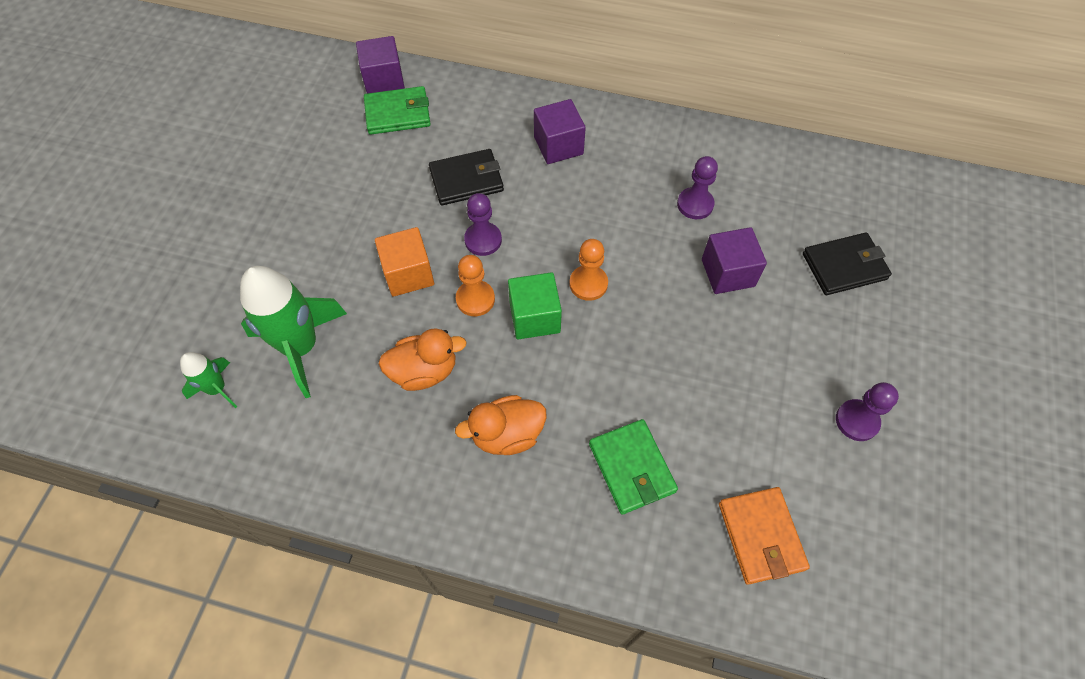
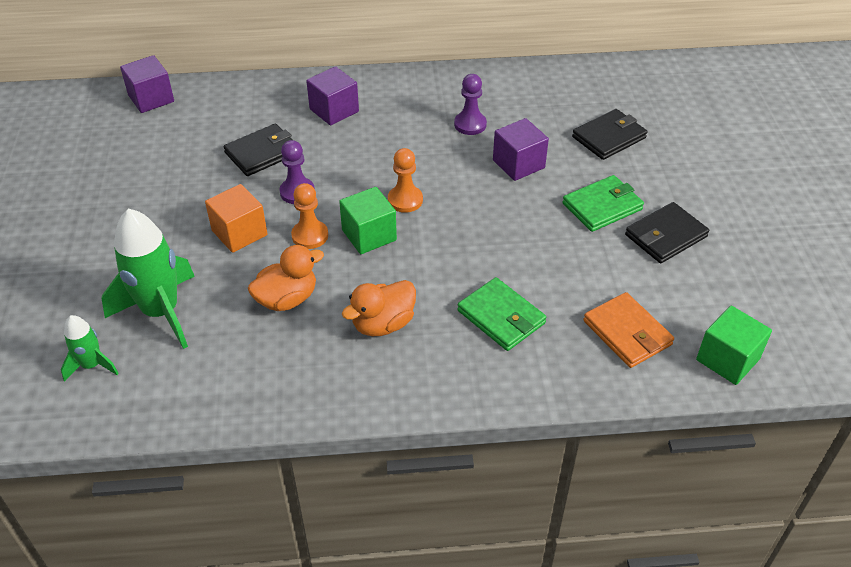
camera: 20 degrees left, 15 degrees down
green wallet [364,86,430,135] -> green wallet moved to [563,175,644,232]
purple pawn [836,382,899,441] -> black wallet [625,202,709,263]
none -> green cube [696,306,772,385]

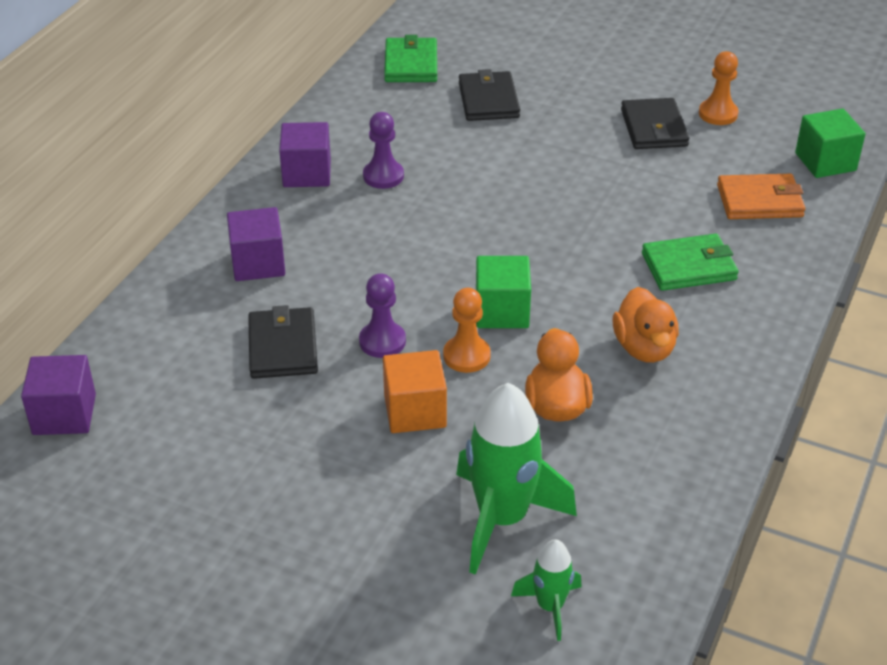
camera: 60 degrees left, 5 degrees down
orange pawn [388,148,423,213] -> orange pawn moved to [699,51,738,125]
purple cube [493,118,549,181] -> purple cube moved to [279,122,331,187]
green wallet [563,175,644,232] -> green wallet moved to [384,35,437,82]

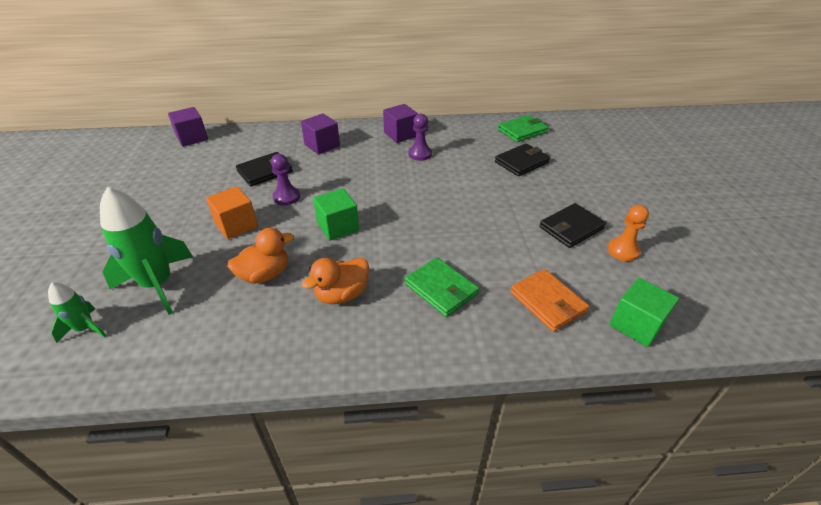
camera: 60 degrees right, 0 degrees up
orange pawn [443,288,491,373] -> none

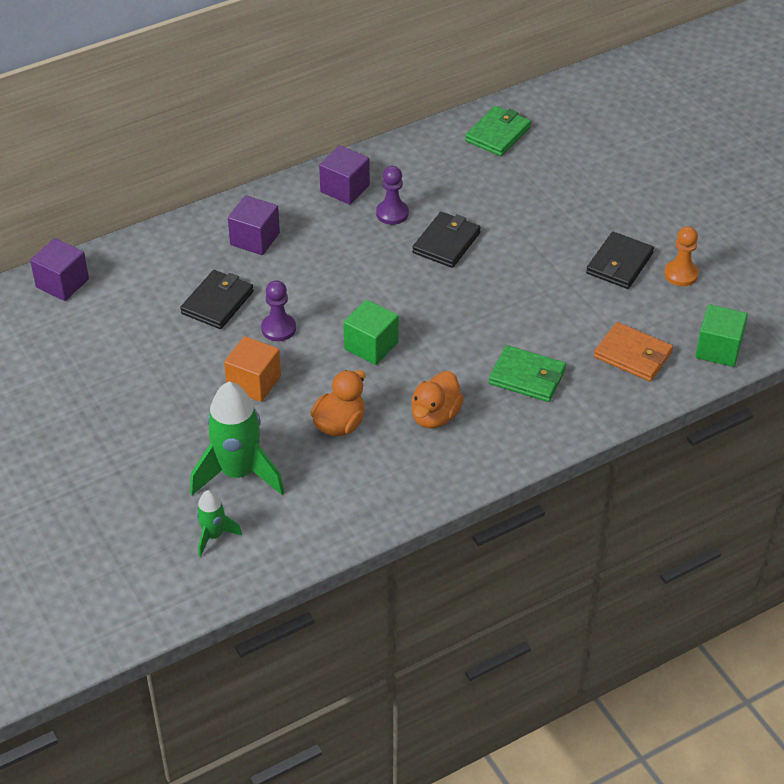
camera: 25 degrees left, 5 degrees up
black wallet [495,143,550,176] -> black wallet moved to [413,212,481,268]

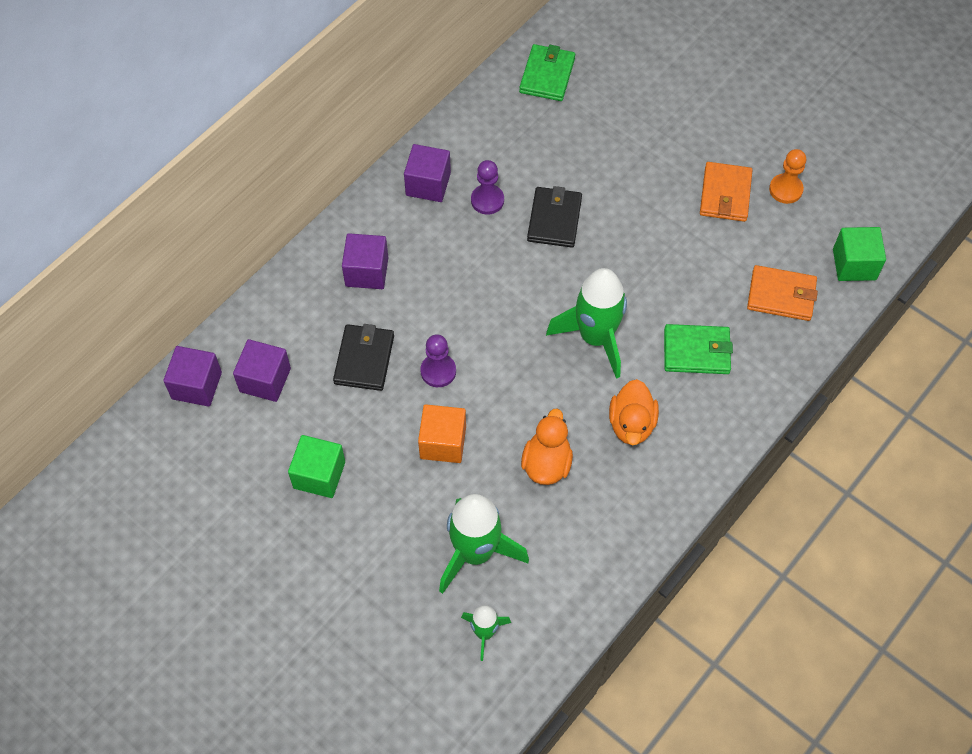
camera: 20 degrees left, 15 degrees up
green cube [343,299,399,365] -> green cube moved to [288,435,345,498]
black wallet [586,232,654,289] -> orange wallet [700,162,752,222]
none -> purple cube [233,339,291,402]
none -> green rocket [546,268,627,379]

